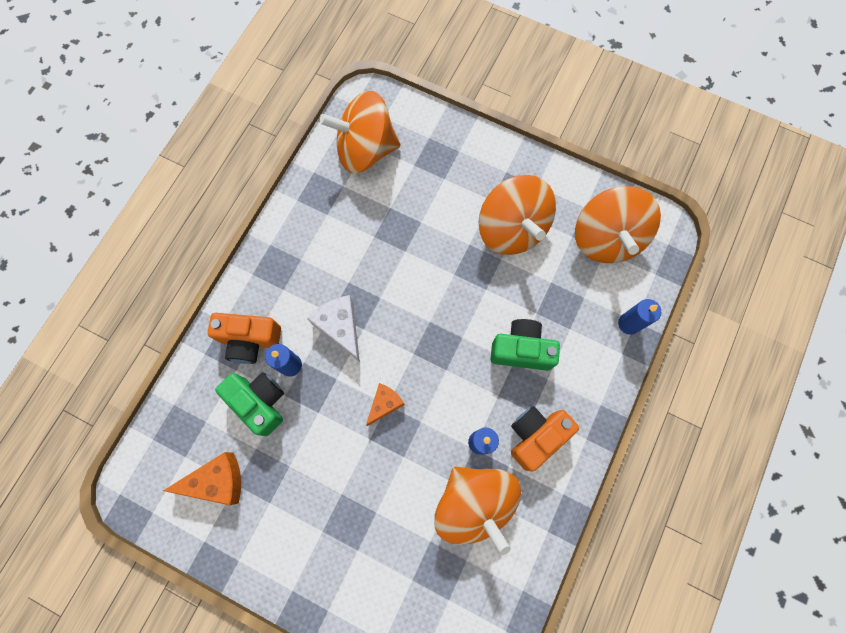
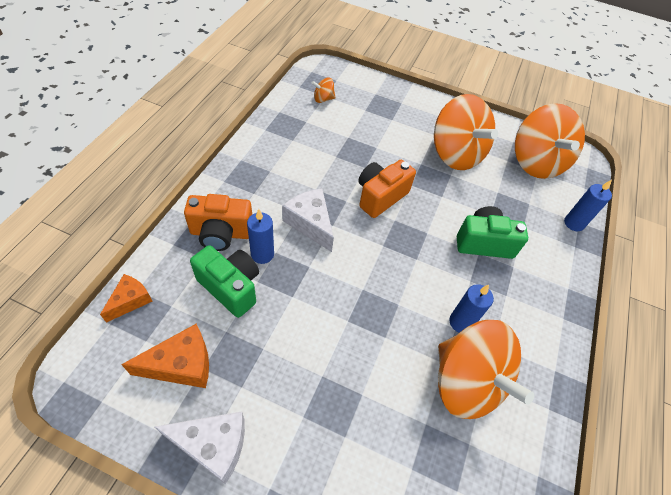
camera: 10 degrees left, 20 degrees down
orange spinning top [319,91,401,173] -> orange spinning top [312,78,336,103], size x0.40
orange cheese [366,383,405,426] -> orange cheese moved to [100,274,153,323]
orange camera [511,406,579,471] -> orange camera moved to [358,160,416,218]
none -> white cheese [155,411,245,484]

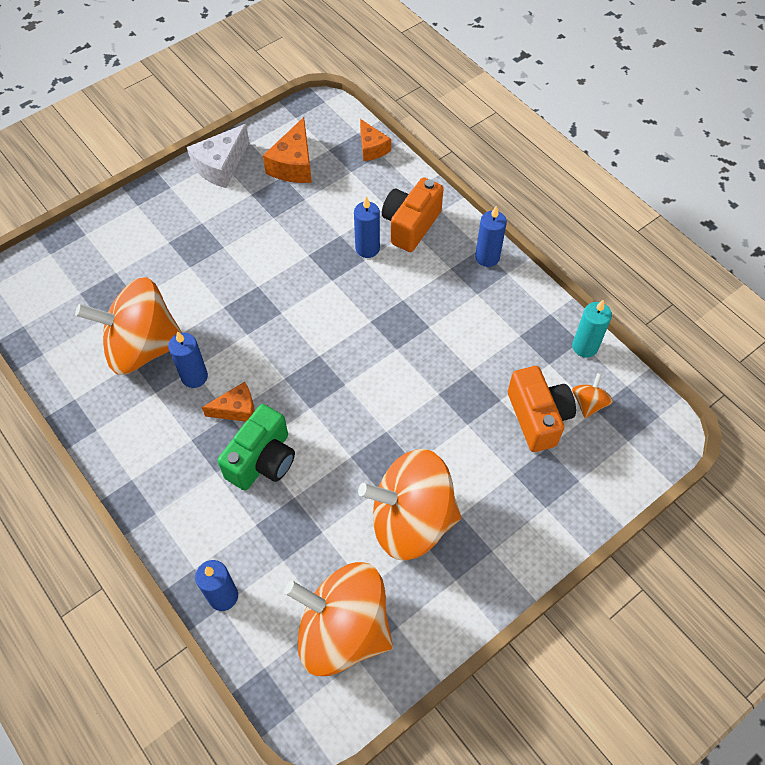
camera: 125 degrees right, 5 degrees up
green camera [190,245,259,318] -> none
white cheese [282,189,334,252] -> none
orange camera [358,160,416,218] -> orange camera moved to [508,366,576,452]
none -> orange cheese [202,382,255,422]
none -> blue candle [475,206,507,267]
none -> turquoise candle [572,300,612,358]

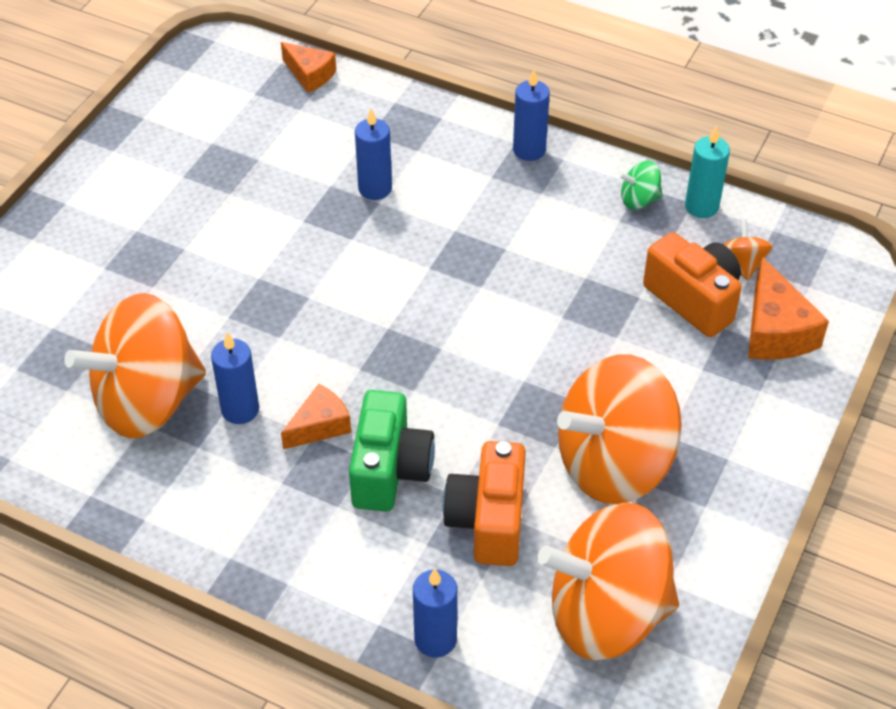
camera: 25 degrees left, 10 degrees down
white cheese [187,124,249,188] -> none
orange cheese [263,117,312,183] -> orange cheese moved to [748,257,829,360]
orange camera [382,177,443,252] -> orange camera moved to [443,441,526,566]
none -> green spinning top [618,161,663,209]

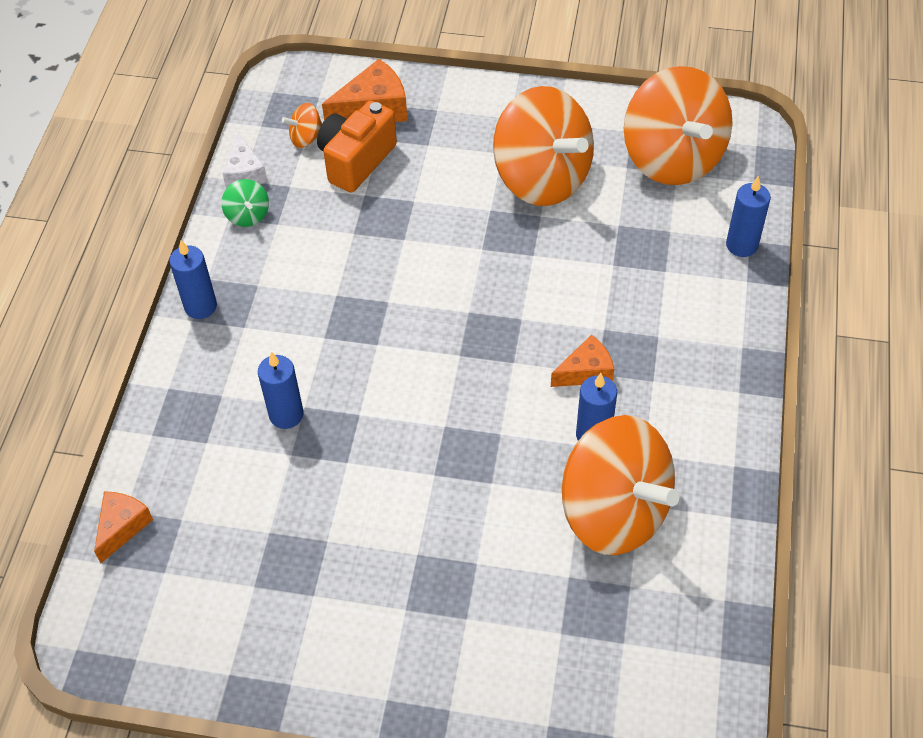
camera: 105 degrees left, 5 degrees up
orange cheese [281,384,351,449] -> orange cheese turned 120 degrees clockwise [551,335,614,387]
green camera [349,390,435,512] -> none
orange camera [443,441,526,566] -> none
turquoise candle [685,126,730,218] -> white cheese [222,133,267,188]

